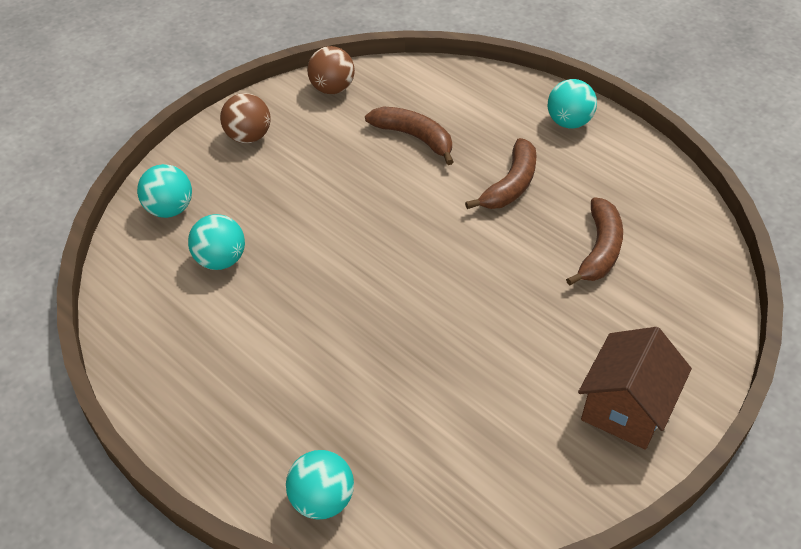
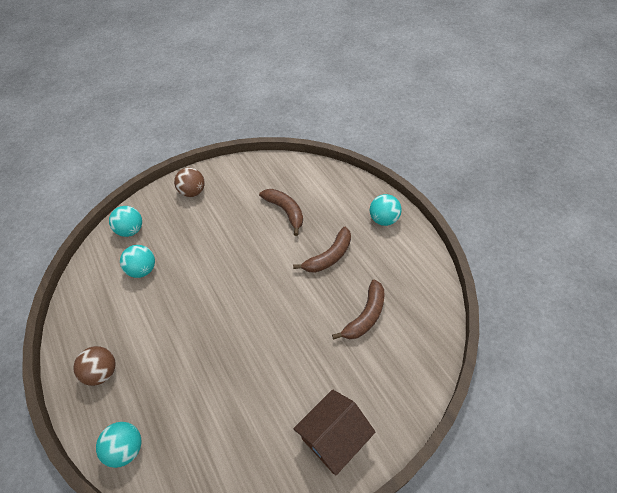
camera: 20 degrees right, 5 degrees up
brown ball [307,46,355,94] -> brown ball moved to [73,346,116,386]

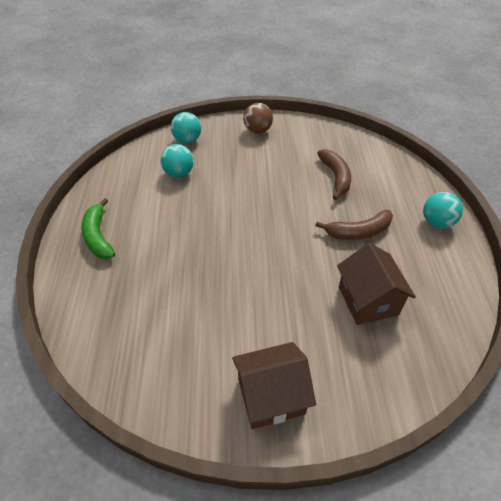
camera: 25 degrees right, 5 degrees down
brown ball [73,346,116,386] -> green banana [81,198,115,259]
turquoise ball [96,422,141,468] -> none
brown banana [332,280,384,340] -> brown house [337,243,416,325]

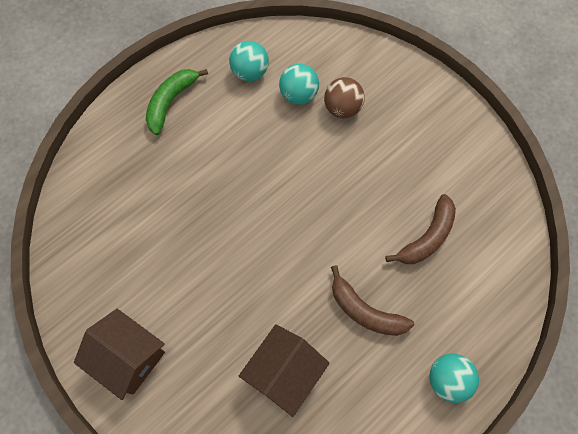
camera: 50 degrees right, 20 degrees up
turquoise ball [171,112,201,143] -> turquoise ball moved to [229,41,269,81]
brown ball [243,103,273,134] -> brown ball moved to [324,77,365,118]

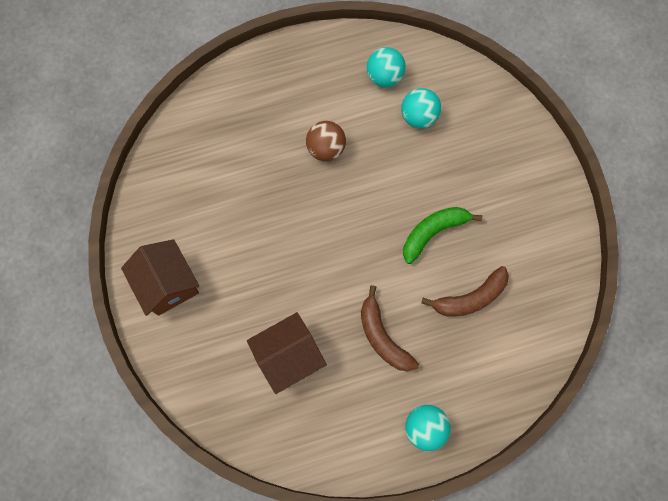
camera: 25 degrees right, 5 degrees up
green banana [146,69,208,135] -> green banana moved to [403,207,482,264]
brown ball [324,77,365,118] -> brown ball moved to [306,121,346,161]

